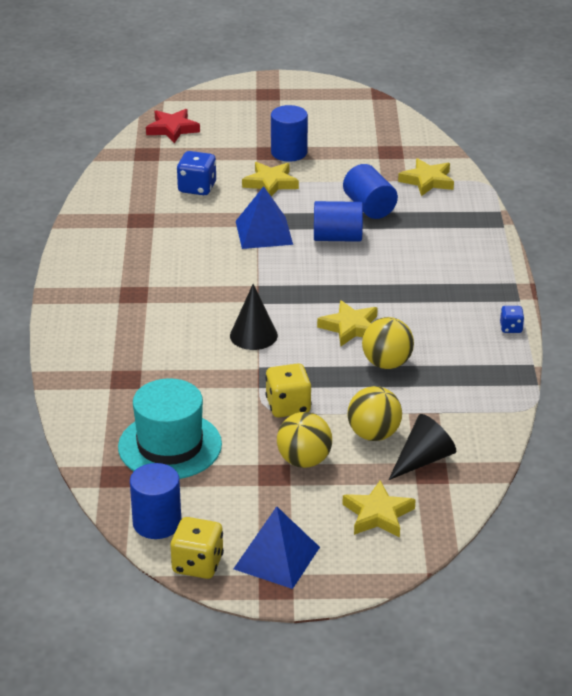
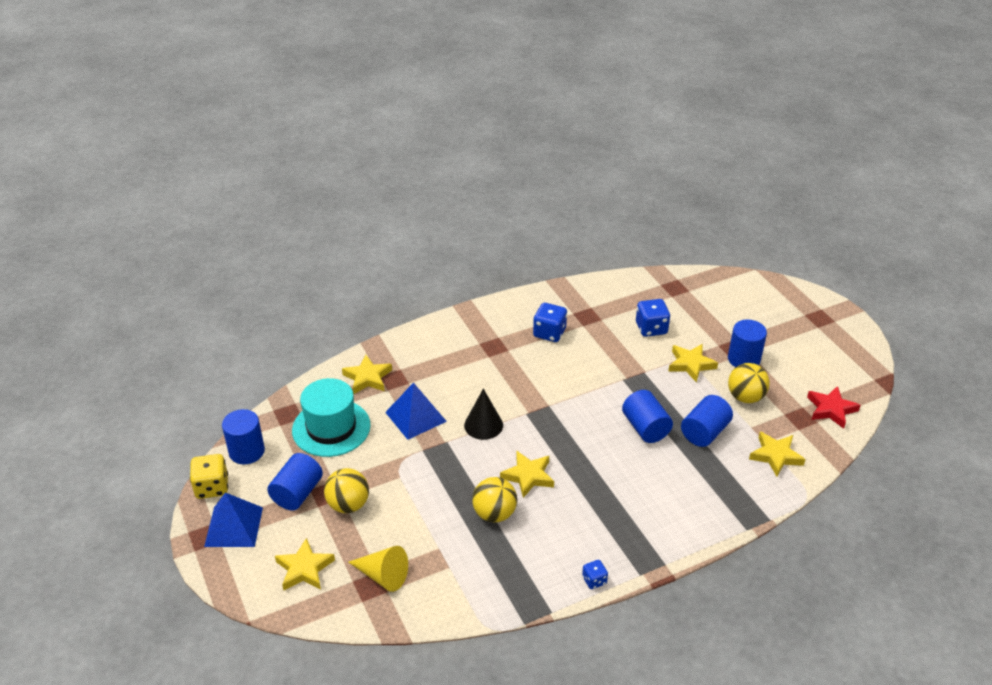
camera: 65 degrees right, 5 degrees up
red star [146,109,200,143] -> red star moved to [807,386,861,429]
blue pyramid [236,186,293,249] -> blue pyramid moved to [385,382,447,440]
yellow dice [265,363,312,417] -> none
yellow ball [348,386,402,441] -> yellow ball moved to [728,363,770,403]
black cone [388,414,456,480] -> yellow cone [348,546,408,592]
none -> blue cylinder [267,453,323,510]
none -> yellow star [342,355,392,394]
none -> blue dice [533,303,567,342]

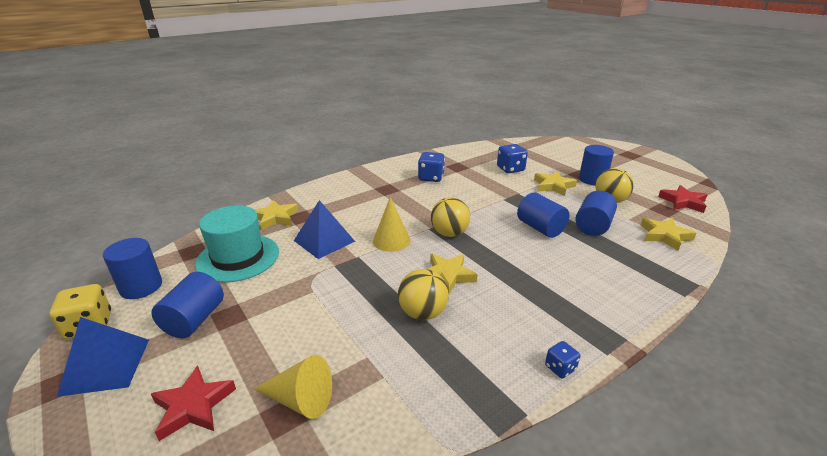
camera: 10 degrees left, 10 degrees down
yellow star [275,538,335,590] -> red star [151,366,236,441]
yellow ball [324,468,369,513] -> yellow ball moved to [431,197,470,237]
black cone [464,389,503,440] -> yellow cone [373,197,410,252]

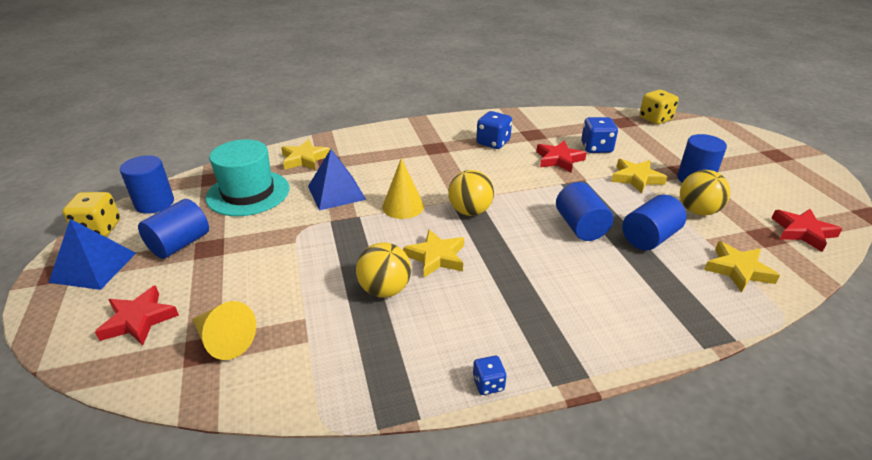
camera: 20 degrees right, 5 degrees up
none -> red star [536,141,587,172]
none -> yellow dice [640,90,679,124]

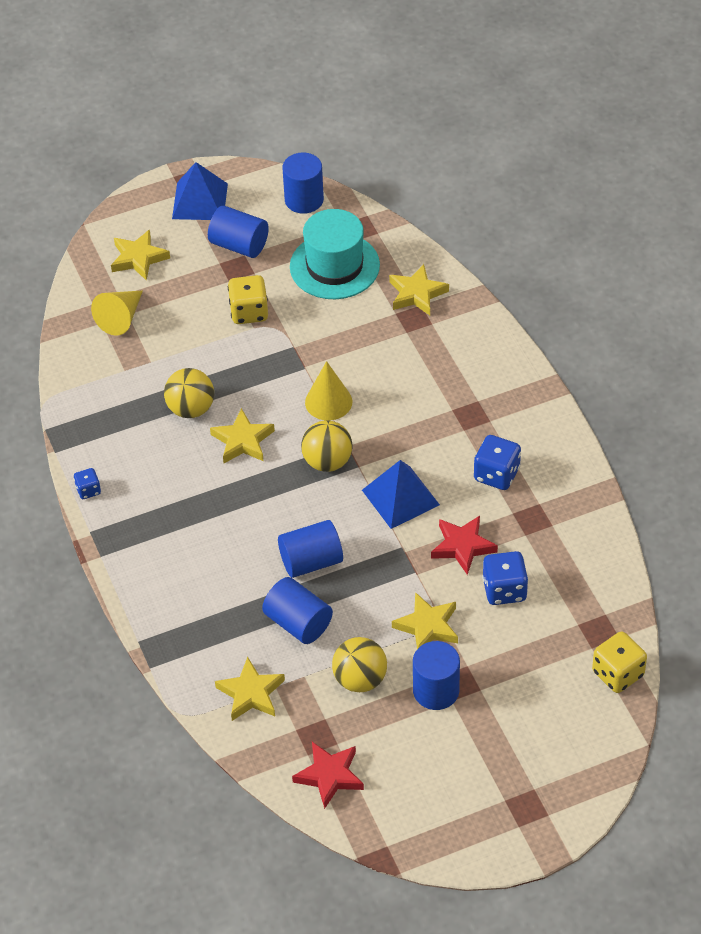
camera: 85 degrees right, 15 degrees up
yellow dice [62,192,120,237] -> yellow dice moved to [228,275,268,324]
red star [95,285,179,346] -> yellow star [111,230,170,280]
blue pyramid [308,149,366,211] -> blue pyramid moved to [362,460,440,529]

